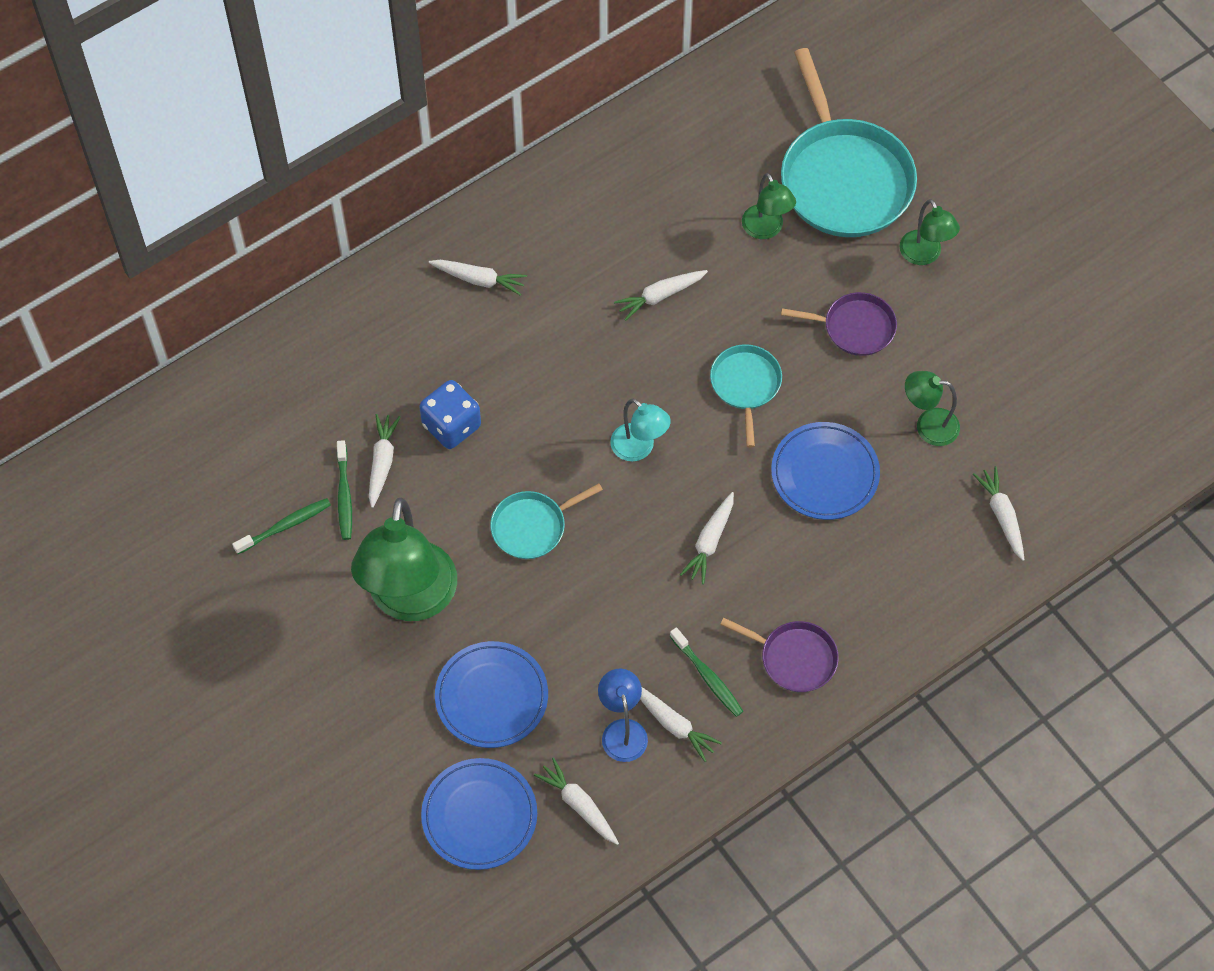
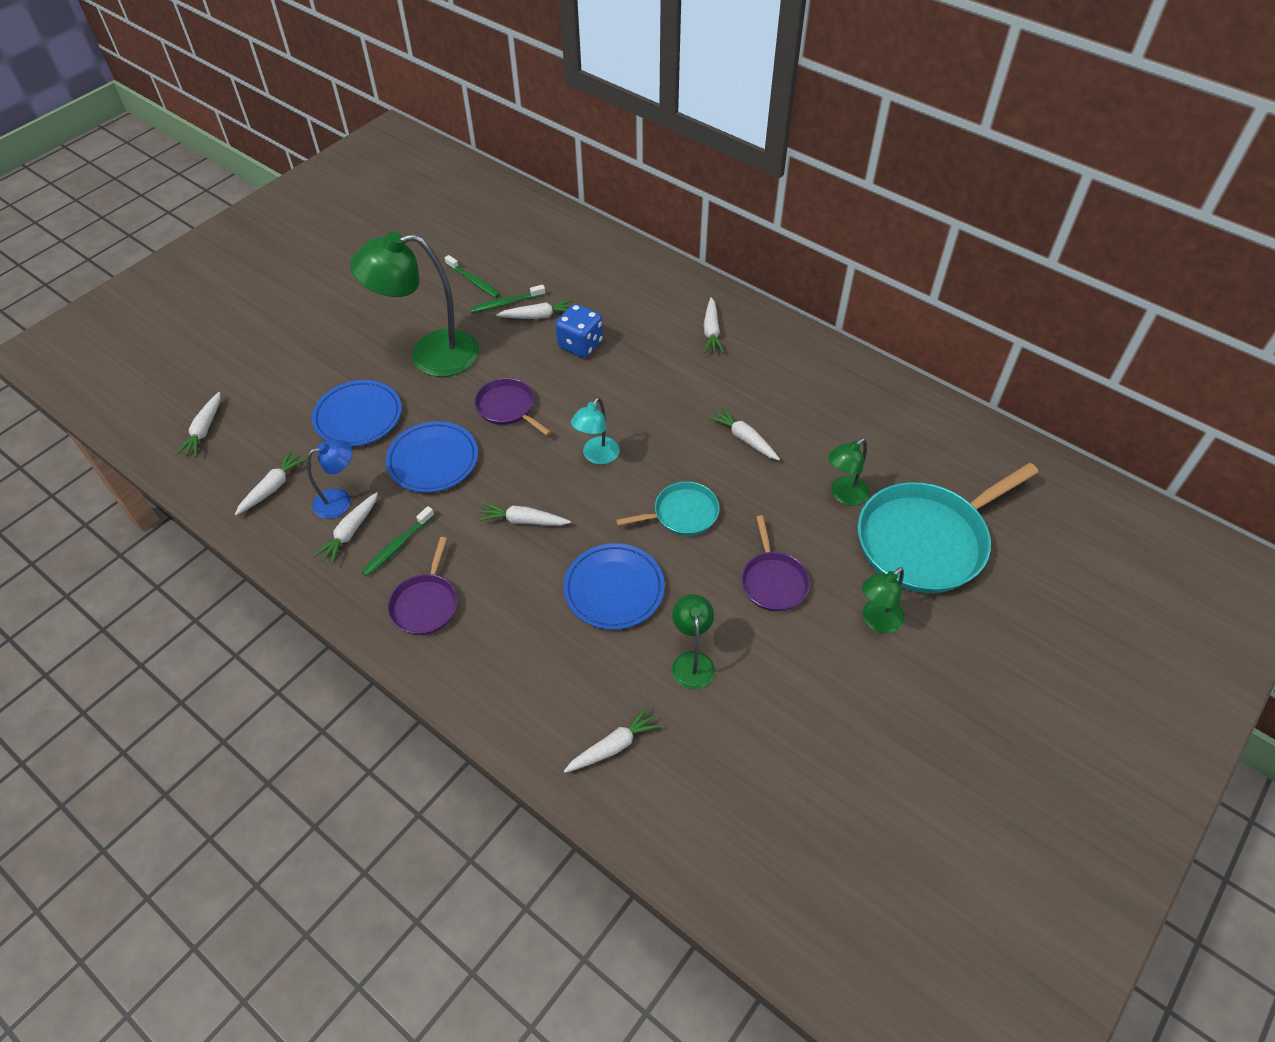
camera: 75 degrees right, 10 degrees down
blue plate [421,758,537,870] -> blue plate moved to [386,421,478,493]
turquoise pan [490,483,603,559] -> purple pan [474,378,551,436]
none -> white carrot [176,392,220,457]

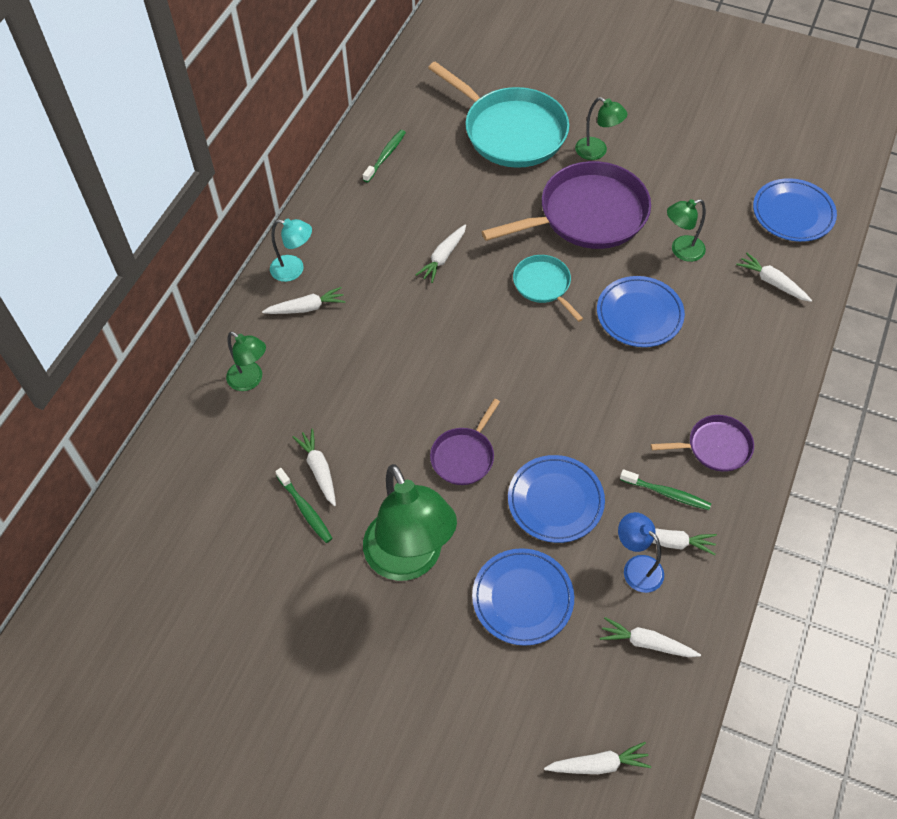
camera: 105 degrees left, 5 degrees up
green toothbrush [445,255,500,298] -> green toothbrush moved to [363,130,406,182]
white carrot [478,503,571,526] -> none
blue dice [556,304,603,358] -> none
turquoise lamp [571,397,620,464] -> turquoise lamp moved to [270,219,312,282]
purple pan [741,515,810,611] -> purple pan [481,161,651,249], size x1.96
green lamp [828,438,869,506] -> green lamp moved to [226,332,266,391]
none -> blue plate [753,178,837,242]

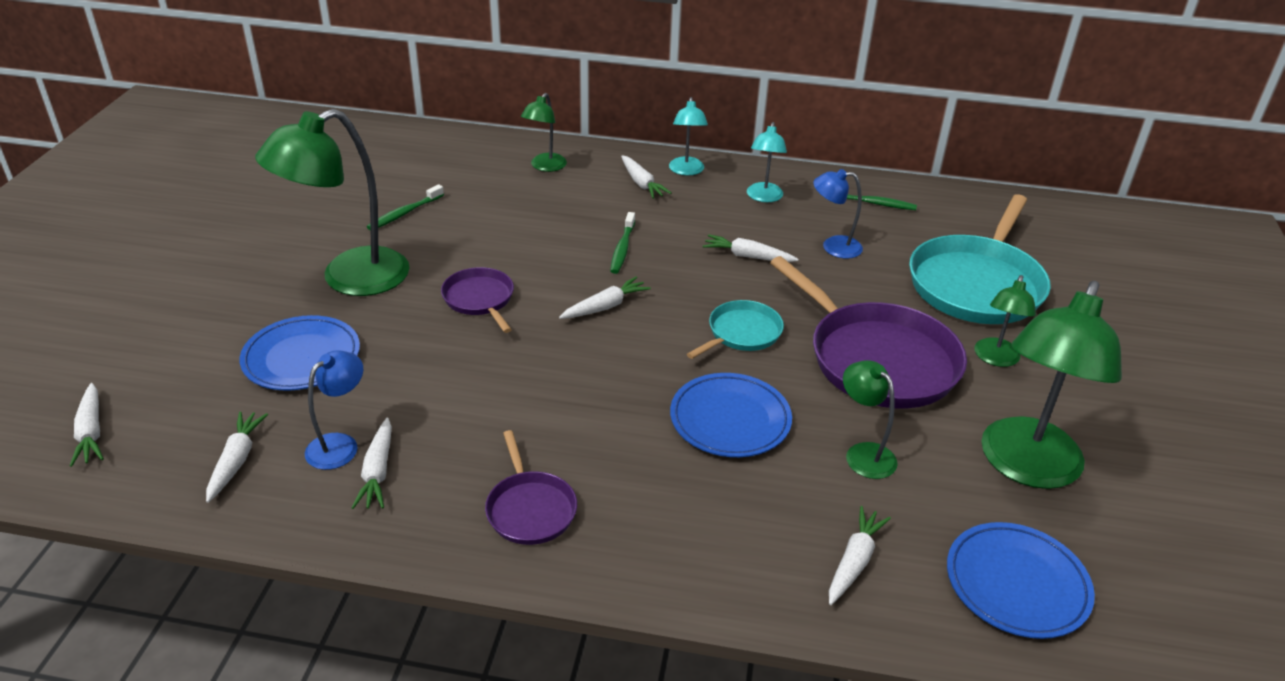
camera: 75 degrees right, 20 degrees down
white carrot [293,428,336,506] -> white carrot moved to [559,277,651,319]
purple pan [430,399,500,485] -> purple pan turned 45 degrees clockwise [441,267,514,333]
blue plate [508,455,605,543] -> none
green toothbrush [620,469,711,510] -> green toothbrush moved to [610,212,635,274]
none -> turquoise lamp [747,122,787,202]
none -> blue lamp [813,169,863,259]
none -> green lamp [981,281,1122,489]

